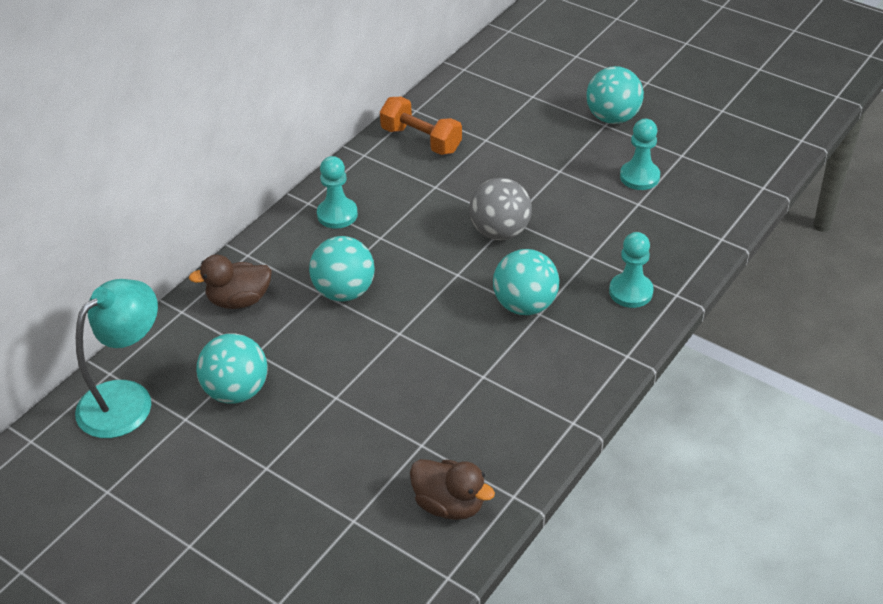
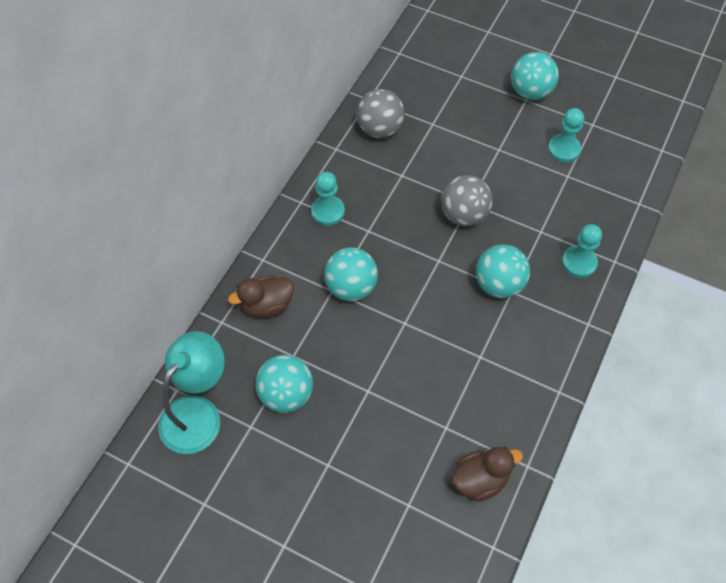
camera: 10 degrees left, 15 degrees up
orange dumbbell [380,97,462,155] -> grey ball [356,89,405,138]
brown duck [410,459,495,520] -> brown duck turned 45 degrees counterclockwise [451,447,523,502]

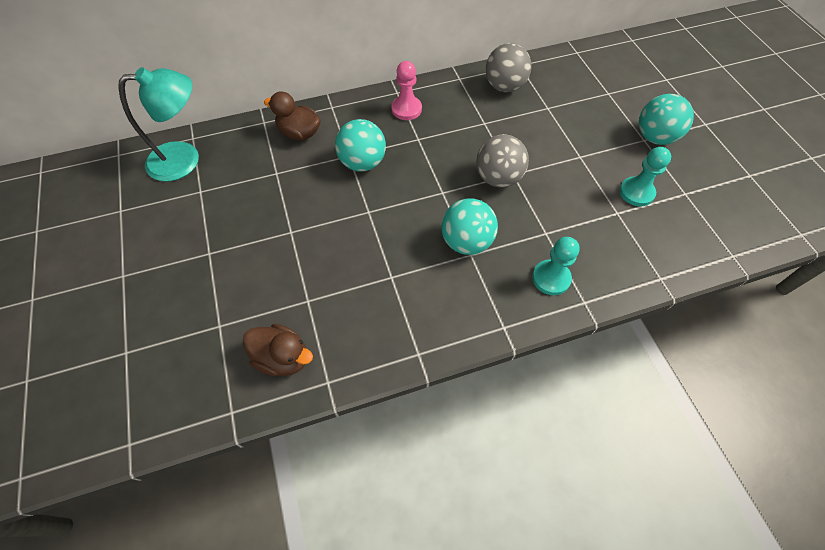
camera: 45 degrees right, 0 degrees up
turquoise ball [255,355,313,413] -> none
turquoise pawn [311,172,345,226] -> pink pawn [391,61,422,120]

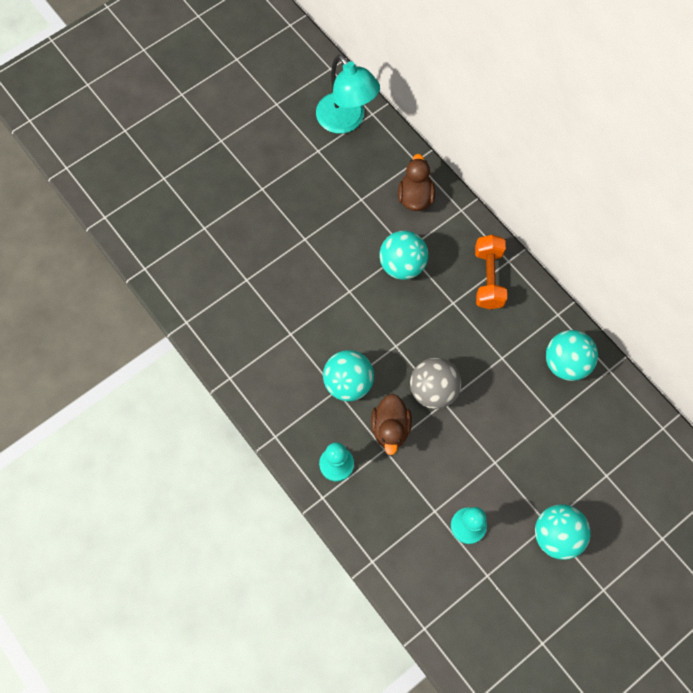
camera: 70 degrees right, 10 degrees up
brown duck [243,324,313,376] -> brown duck moved to [371,394,412,455]
pink pawn [391,61,422,120] -> orange dumbbell [475,235,507,309]
grey ball [485,43,532,92] -> turquoise ball [546,330,598,381]

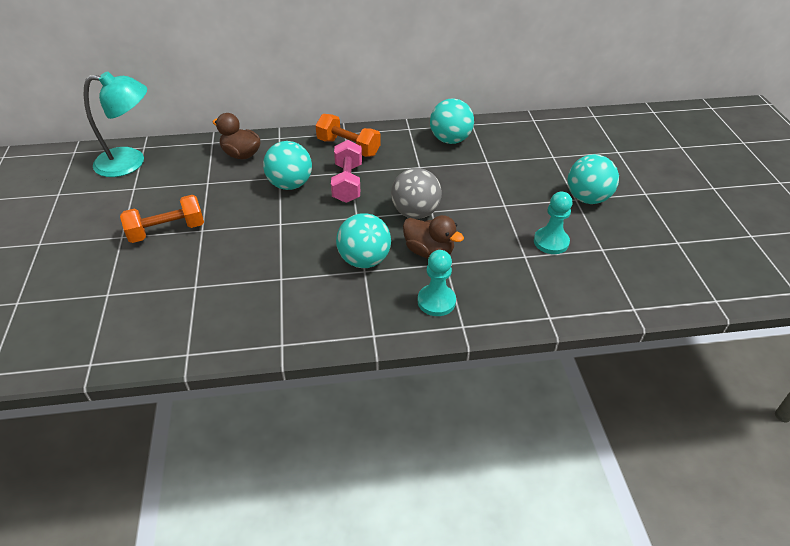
camera: 60 degrees left, 25 degrees down
none -> orange dumbbell [120,195,204,243]
none -> pink dumbbell [331,140,362,203]

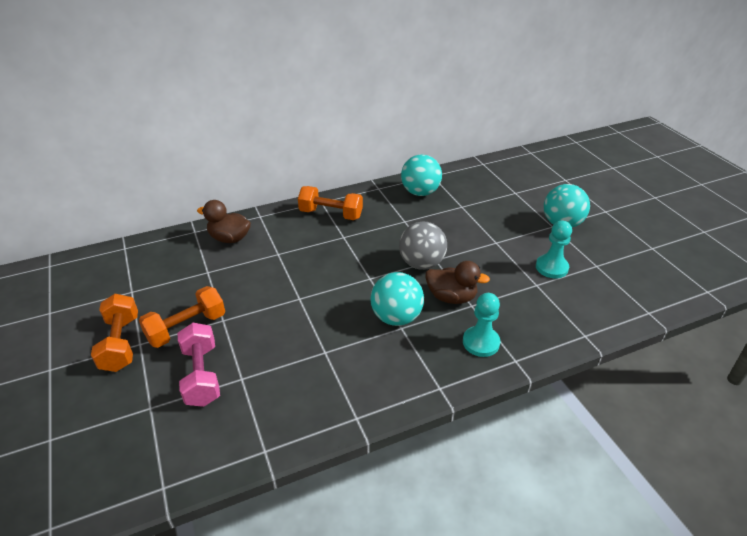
camera: 15 degrees left, 5 degrees down
turquoise lamp [84,71,147,177] -> none
turquoise ball [263,141,312,190] -> none
pink dumbbell [331,140,362,203] -> pink dumbbell moved to [178,323,220,407]
none -> orange dumbbell [91,294,138,372]

